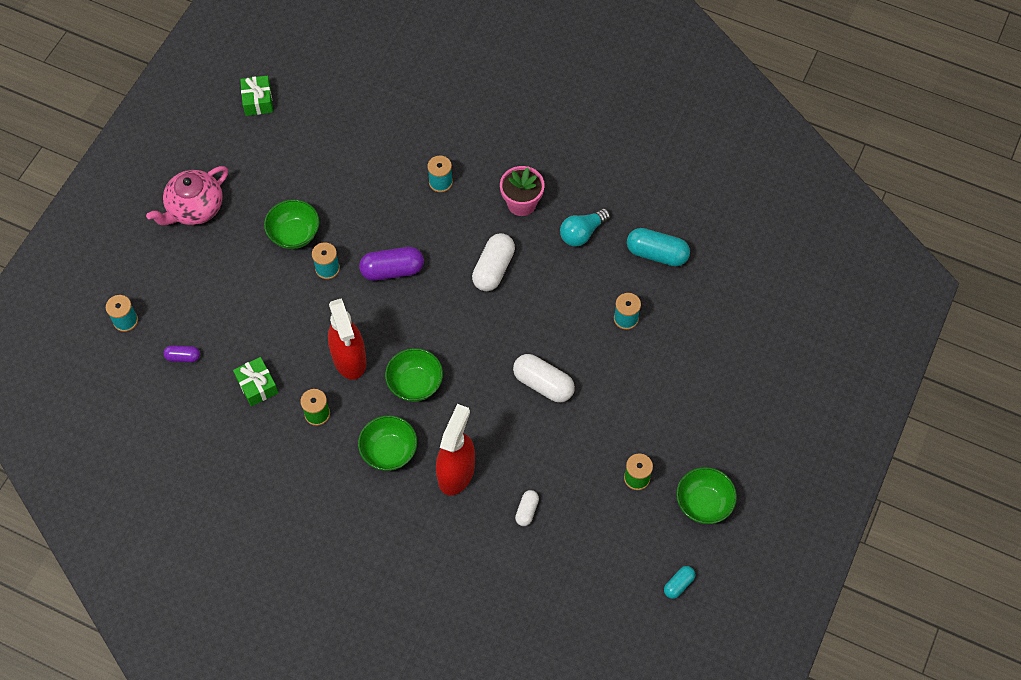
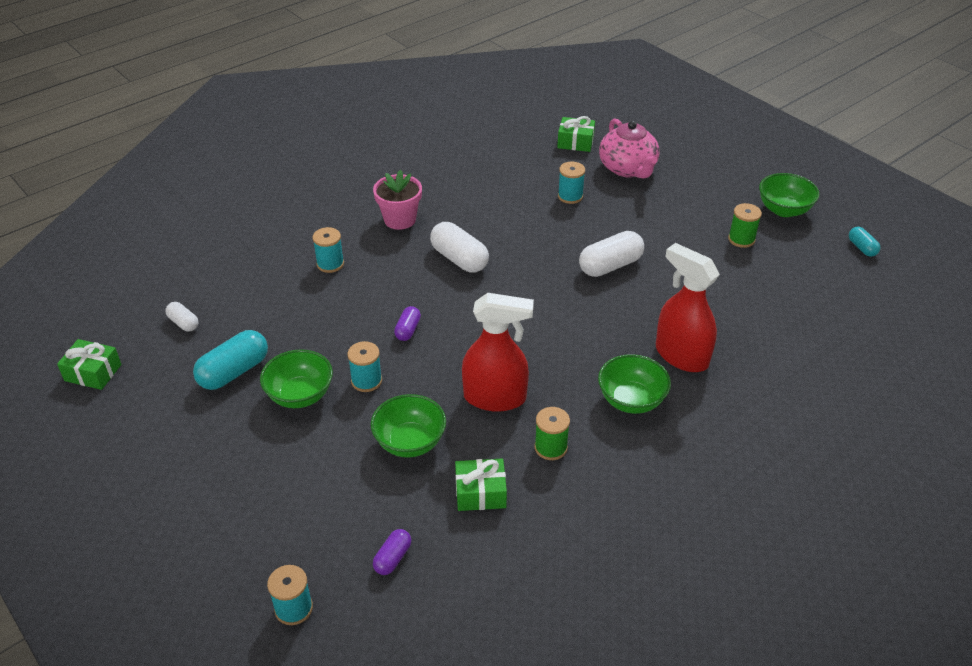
camera: 65 degrees left, 20 degrees down
pink teapot [146,166,228,225] -> pink teapot moved to [599,119,660,178]
purple capsule [359,247,424,281] -> purple capsule [394,306,421,341], size x0.55
green bowl [385,348,443,402] -> green bowl moved to [371,394,446,458]
white capsule [515,490,539,526] -> white capsule moved to [165,302,198,332]
turquoise light bulb [560,208,610,247] -> none
turquoise capsule [627,228,690,266] -> turquoise capsule moved to [193,330,268,390]
none -> green gift [557,116,595,152]

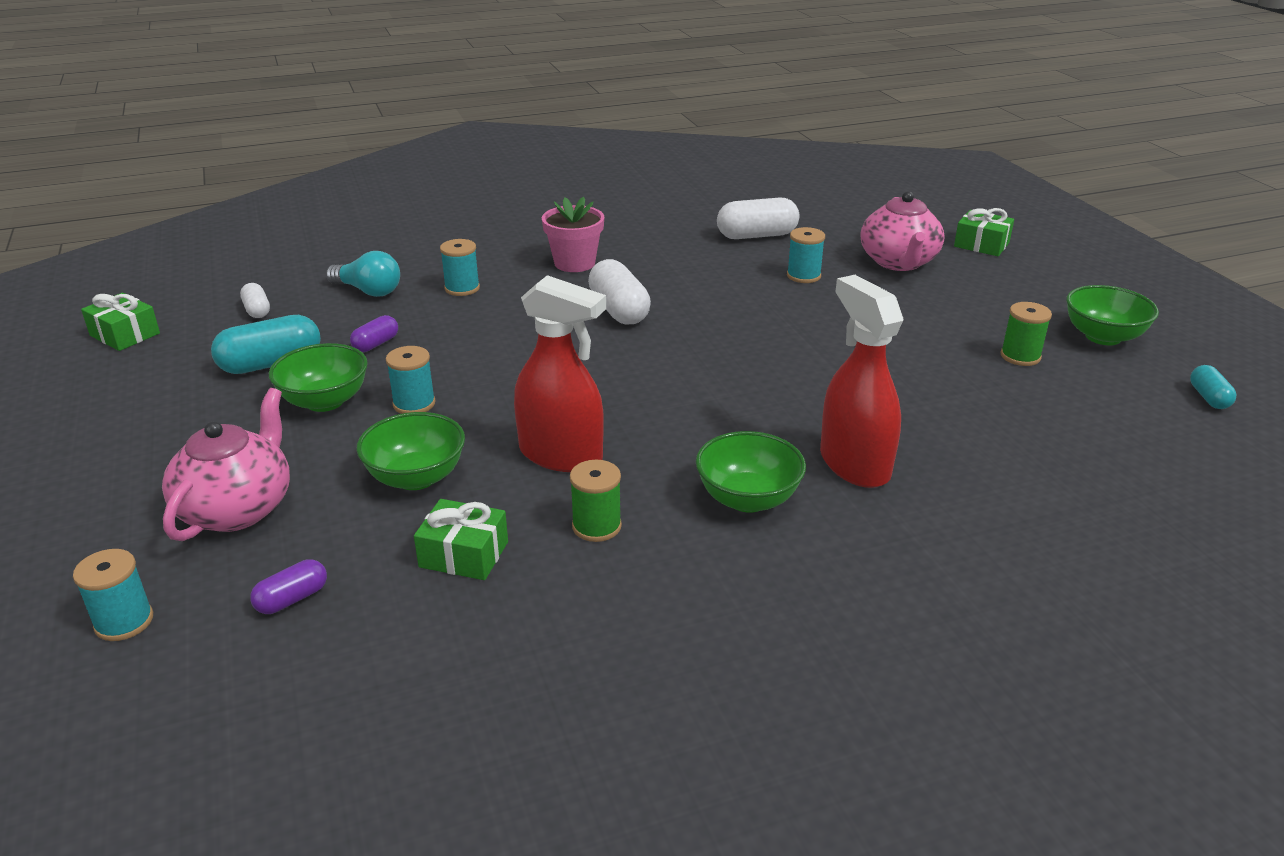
camera: 20 degrees right, 10 degrees down
purple capsule [394,306,421,341] -> purple capsule moved to [350,315,398,352]
green gift [557,116,595,152] -> green gift moved to [954,208,1014,256]
white capsule [579,231,644,277] -> white capsule moved to [717,197,800,239]
none -> pink teapot [162,388,290,541]
none -> turquoise light bulb [326,251,400,297]

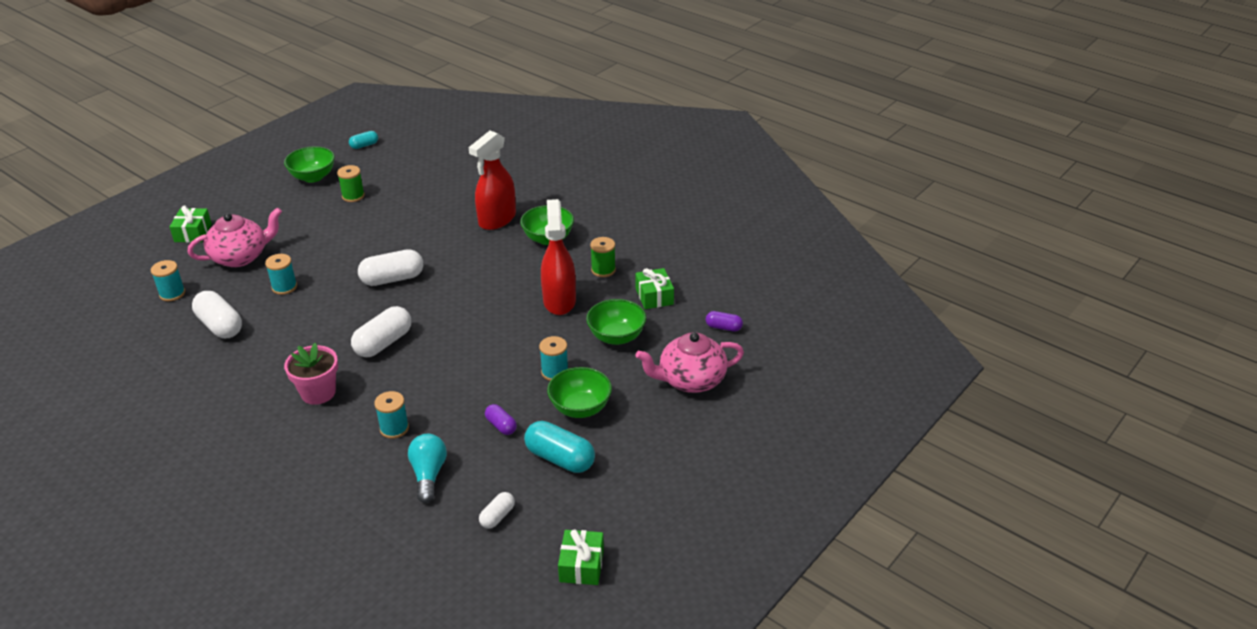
camera: 120 degrees left, 5 degrees up
turquoise spool [73,549,153,641] -> turquoise spool moved to [151,260,185,301]
purple capsule [350,315,398,352] -> purple capsule turned 45 degrees clockwise [485,404,517,435]
none -> white capsule [358,249,423,286]

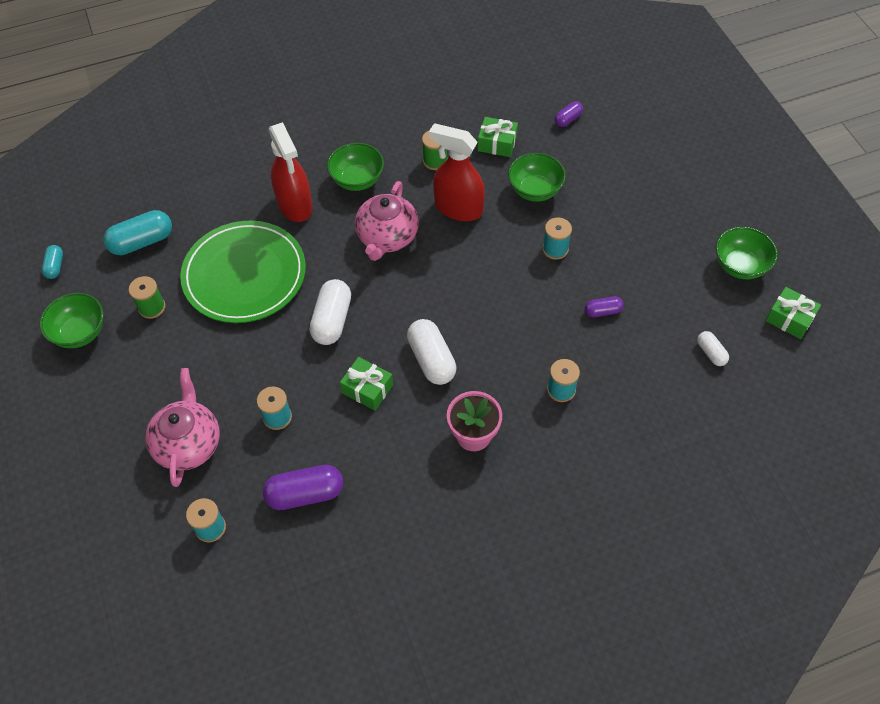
camera: 60 degrees left, 20 degrees up
green gift [170,205,212,243] -> green gift moved to [340,357,393,411]
white capsule [192,291,242,338] -> purple capsule [263,465,343,510]
turquoise light bulb [408,434,447,503] -> none
turquoise capsule [524,421,595,473] -> turquoise capsule moved to [103,210,172,255]
green bowl [547,367,612,418] -> green bowl moved to [716,227,778,279]
pink teapot [635,332,744,393] -> pink teapot moved to [355,181,419,261]
none -> green plate [180,221,306,323]

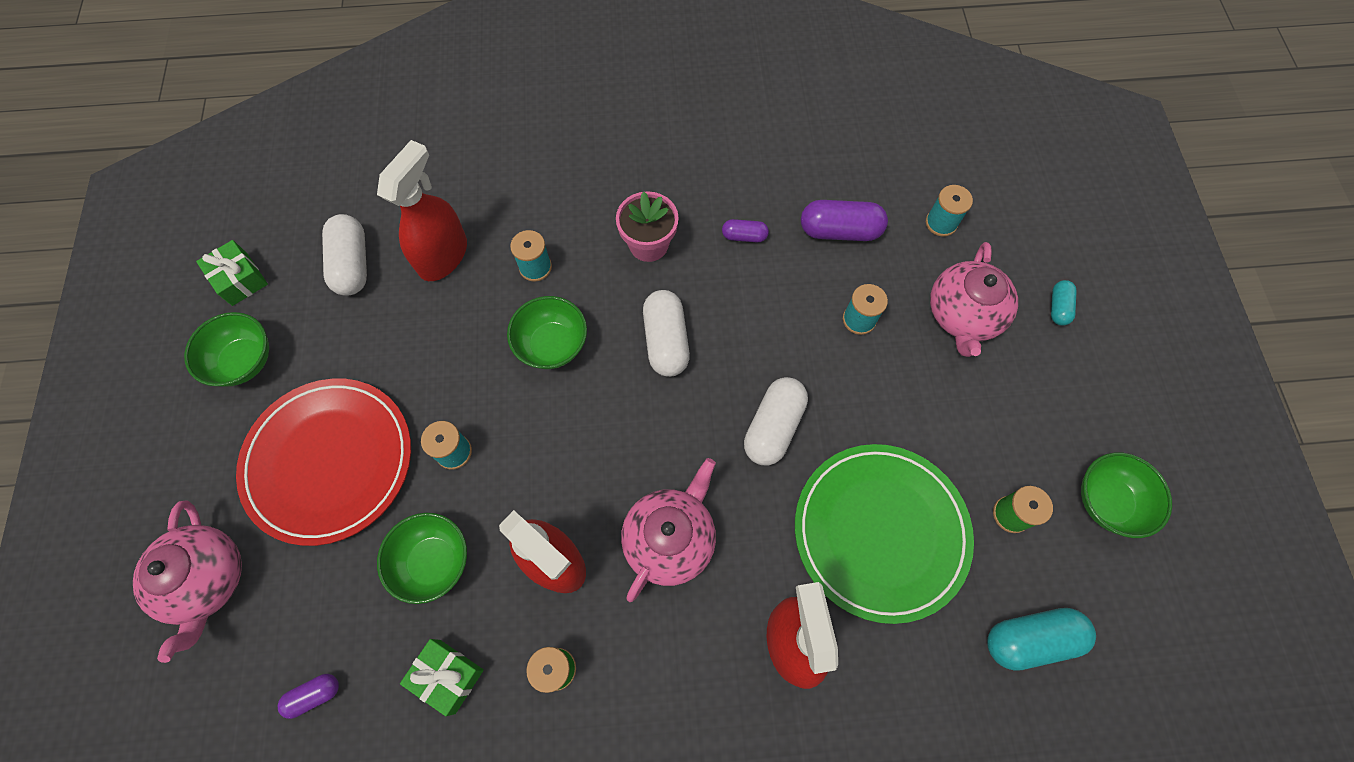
camera: 165 degrees left, 10 degrees up
turquoise capsule [42,245,63,279] -> turquoise capsule moved to [1051,280,1077,325]
green bowl [327,143,384,191] -> green bowl moved to [507,296,587,369]
green gift [340,357,393,411] -> none
purple capsule [585,296,624,317] -> purple capsule moved to [722,219,769,242]
white capsule [697,331,729,366] -> white capsule [322,214,367,296], size x1.83
none -> pink teapot [133,500,242,663]
none -> red plate [236,379,411,546]
none -> red spray bottle [377,140,467,281]

